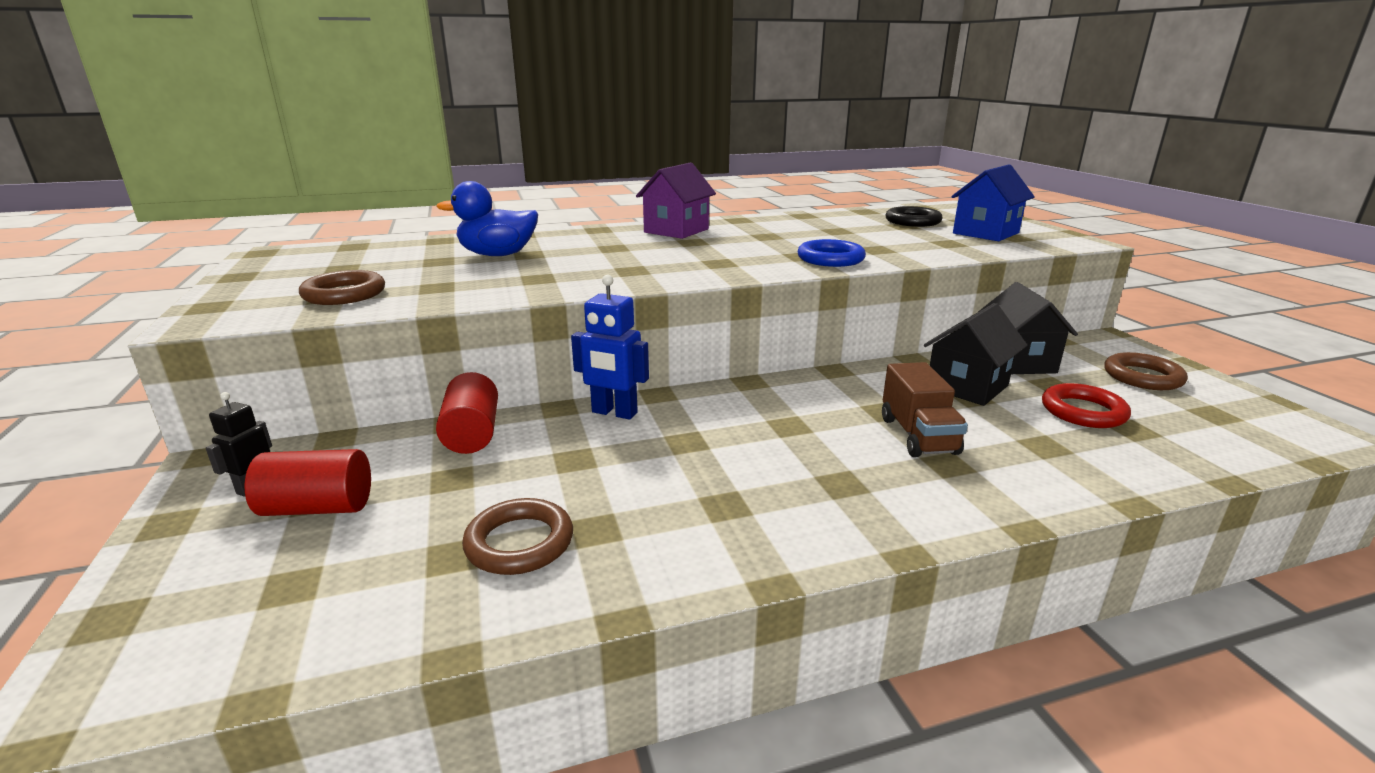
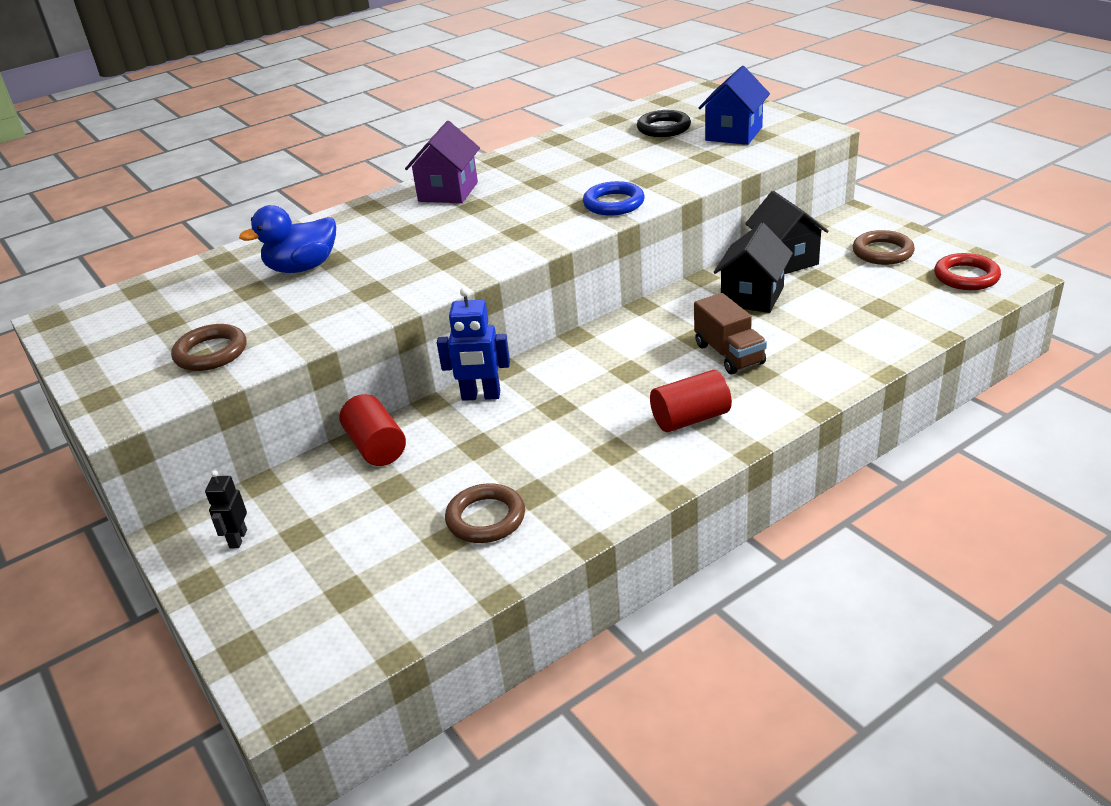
camera: 15 degrees left, 10 degrees up
red cylinder [245,449,371,516] -> red cylinder moved to [650,370,732,432]
red ring [1042,383,1131,428] -> red ring moved to [934,253,1001,290]

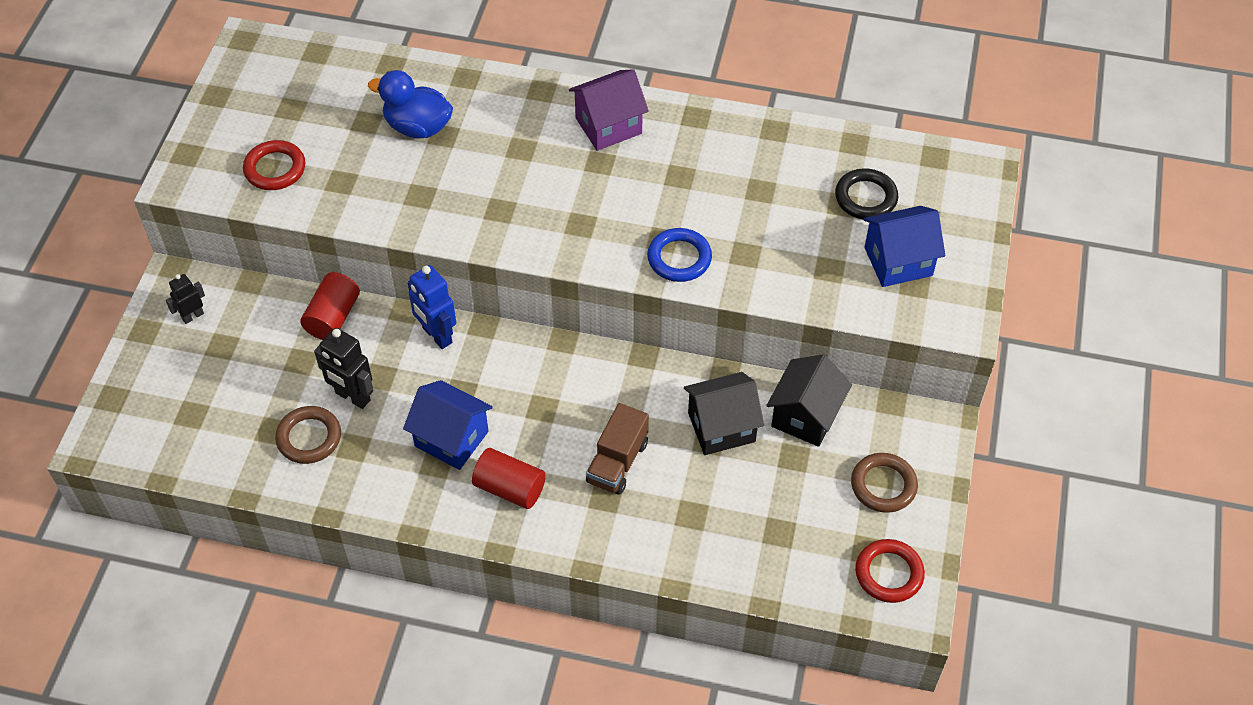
camera: 45 degrees right, 20 degrees up
brown ring [171,324,246,371] -> red ring [243,140,306,190]
none -> black robot [314,328,374,409]
none -> blue house [403,380,493,470]

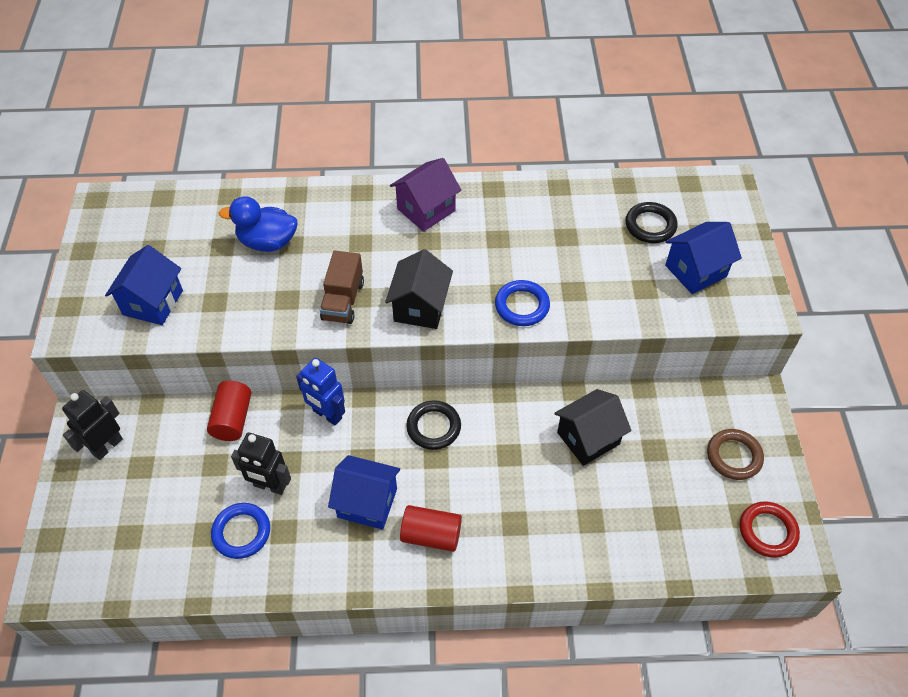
camera: 15 degrees left, 0 degrees up
black robot [166,274,205,324] -> black robot [62,390,123,460], size x1.62
red ring [243,140,306,190] -> blue house [105,245,183,325]
brown ring [275,406,341,464] -> blue ring [211,503,270,559]
brown truck [586,403,649,495] -> brown truck moved to [320,251,364,324]
black house [766,354,852,447] -> black house moved to [385,249,453,329]
none -> black ring [406,400,461,450]

